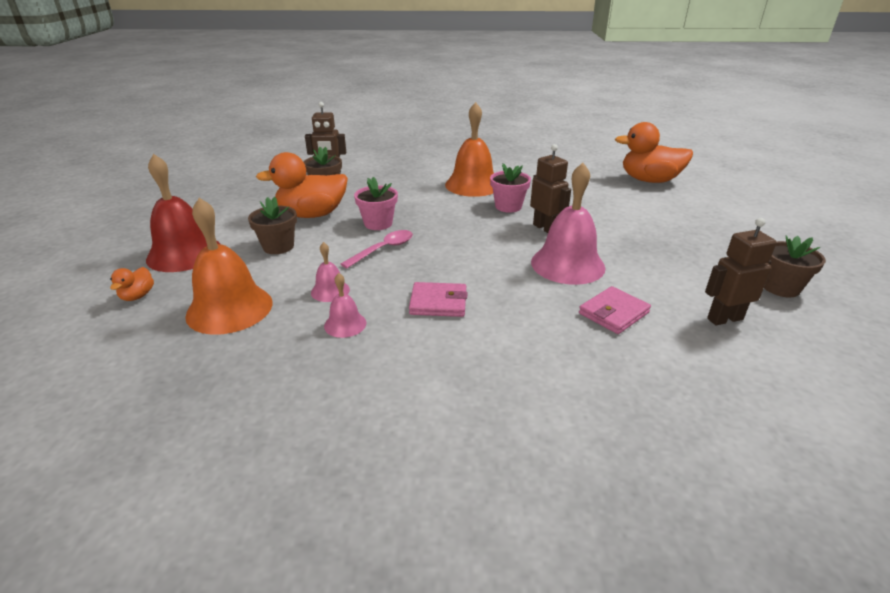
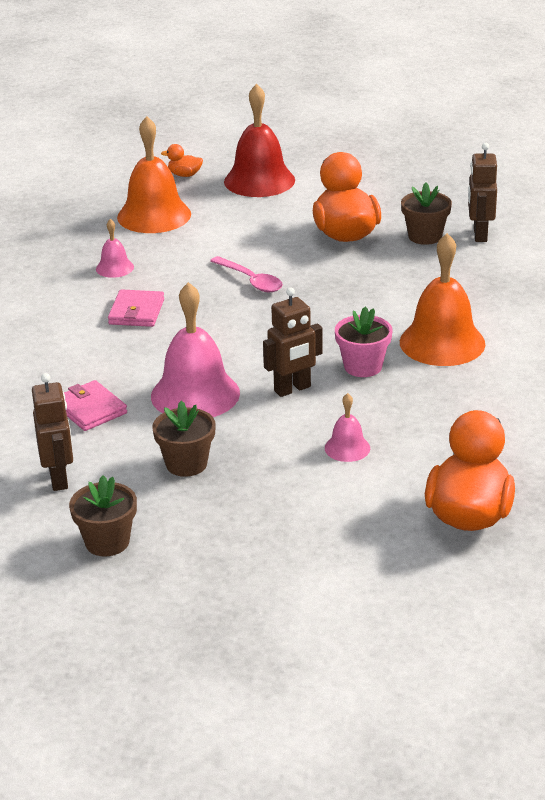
camera: 95 degrees right, 0 degrees up
brown flower pot [248,197,297,254] -> brown flower pot moved to [152,401,216,477]
pink bell [311,242,350,302] -> pink bell moved to [325,393,370,462]
pink flower pot [354,177,398,230] -> none

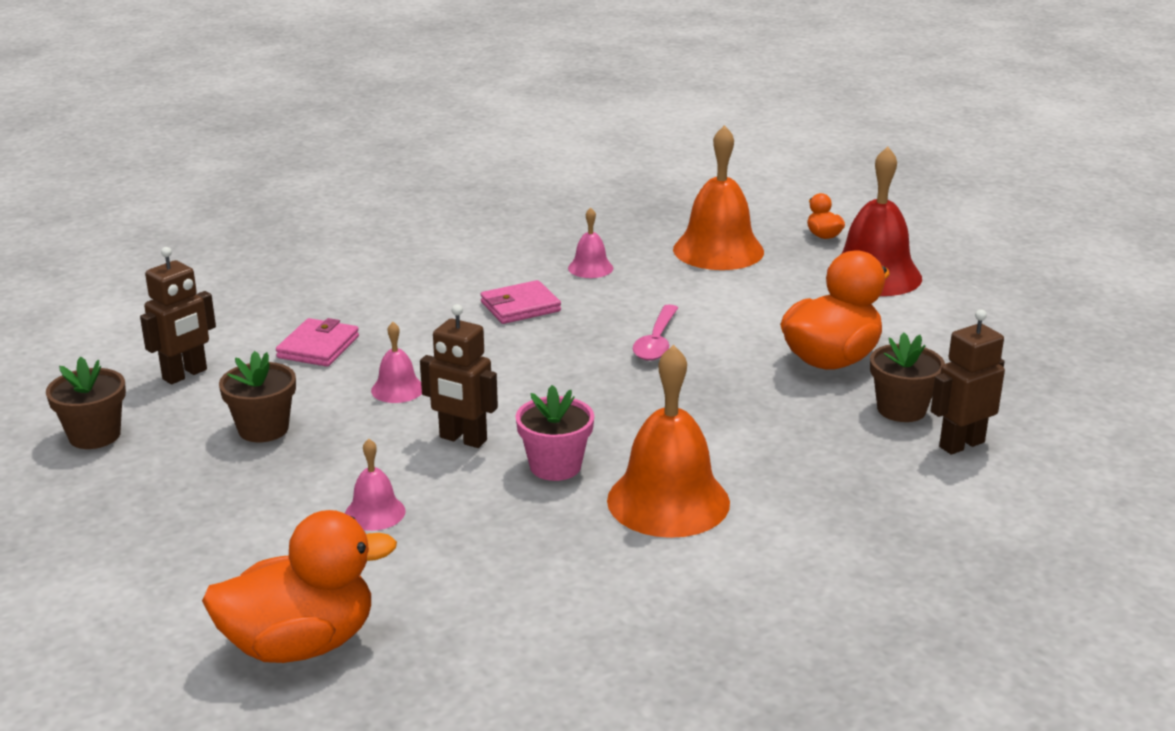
camera: 55 degrees right, 5 degrees down
pink bell [151,282,240,417] -> pink bell [371,322,422,403], size x0.49

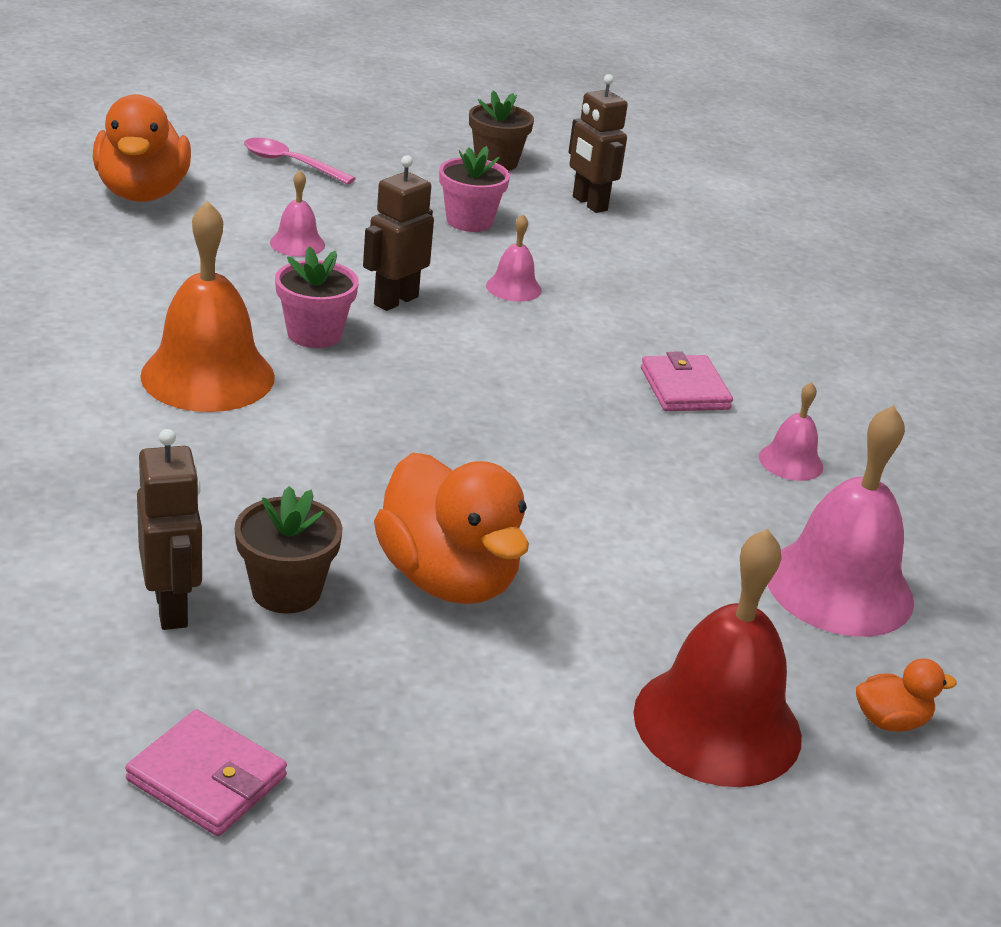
camera: 100 degrees right, 5 degrees up
brown flower pot [219,351,296,442] -> pink flower pot [439,146,510,232]
pink wallet [276,318,359,367] -> pink wallet moved to [125,709,287,836]
pink spoon [633,304,678,361] -> pink spoon moved to [244,138,356,184]
orange bell [673,125,764,270] -> pink bell [768,405,914,637]

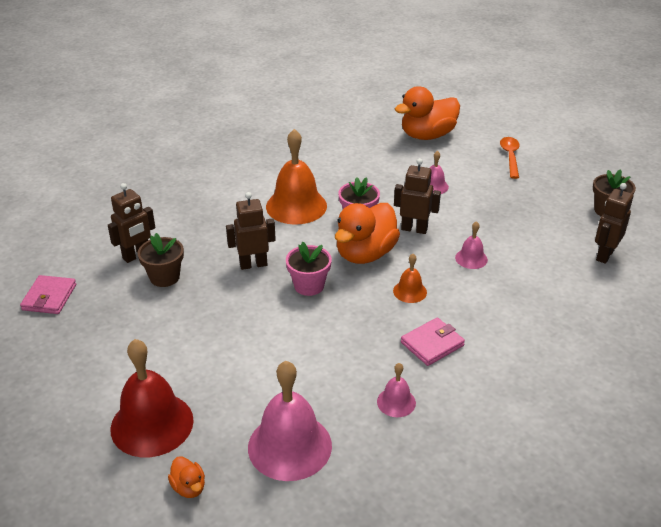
camera: 70 degrees right, 5 degrees up
pink spoon [244,138,356,184] -> orange spoon [500,137,520,179]
orange duck [374,452,529,604] -> orange duck moved to [335,203,400,264]
pink flower pot [439,146,510,232] -> pink flower pot moved to [286,242,332,296]
none -> brown robot [226,192,276,270]
none -> orange bell [393,254,427,303]

